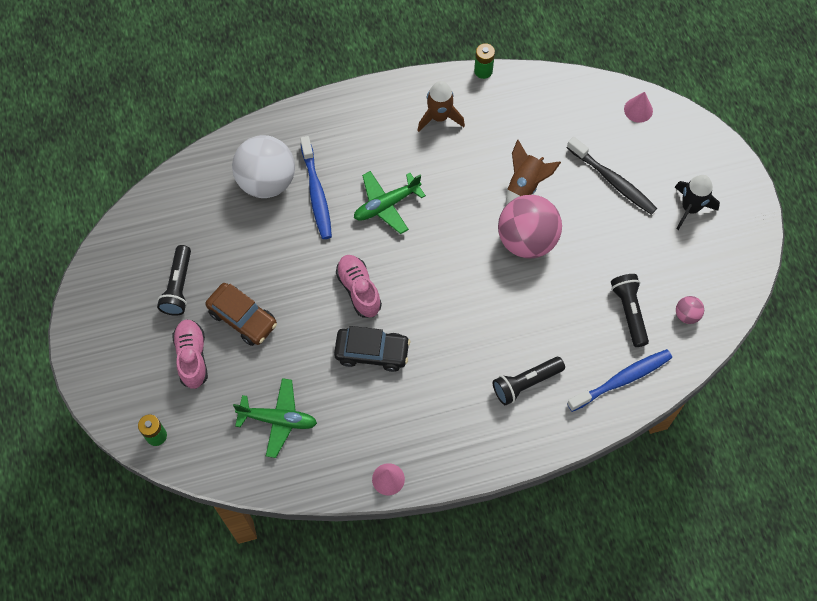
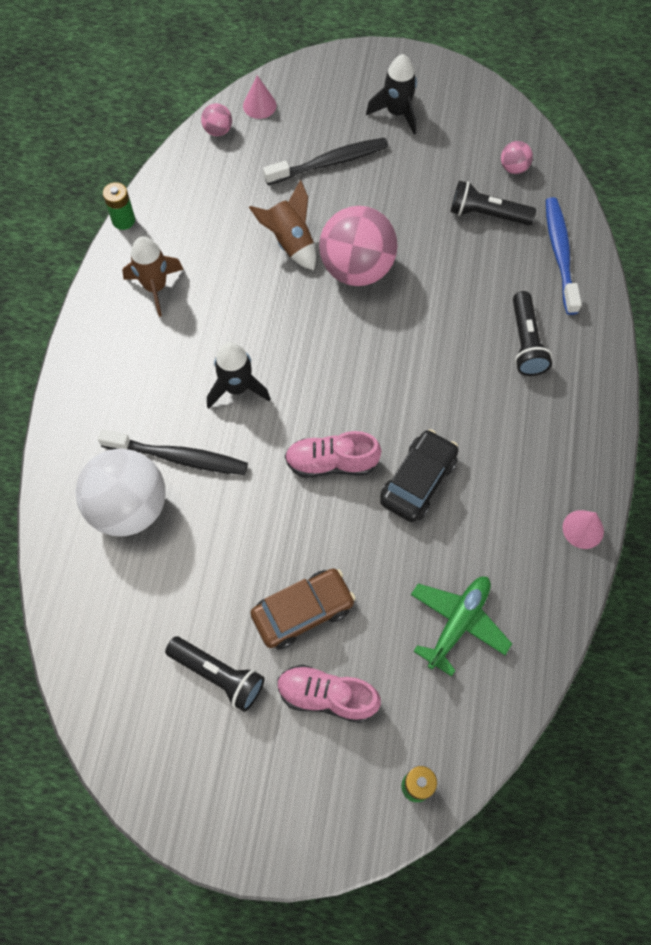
camera: 65 degrees left, 0 degrees up
blue toothbrush [300,136,332,239] -> black toothbrush [98,429,248,475]
green plane [354,171,426,234] -> black rocket [207,342,271,409]
none -> pink ball [201,103,232,136]

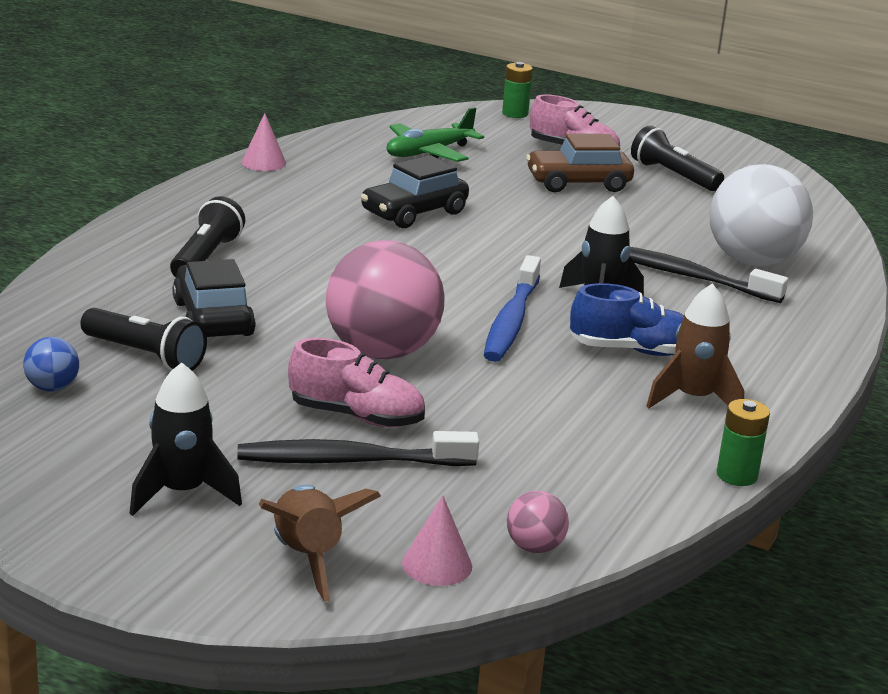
camera: 165 degrees left, 40 degrees down
brown rocket [249,180,316,270] -> brown rocket moved to [259,485,381,602]
pink shoe [285,431,382,478] -> pink shoe moved to [288,338,425,427]
pink ball [501,141,533,174] -> blue ball [23,337,79,392]
blue toothbrush [546,197,582,315] -> blue toothbrush moved to [484,255,541,362]
none -> black car [172,259,256,337]
none -> blue shoe [570,283,684,356]

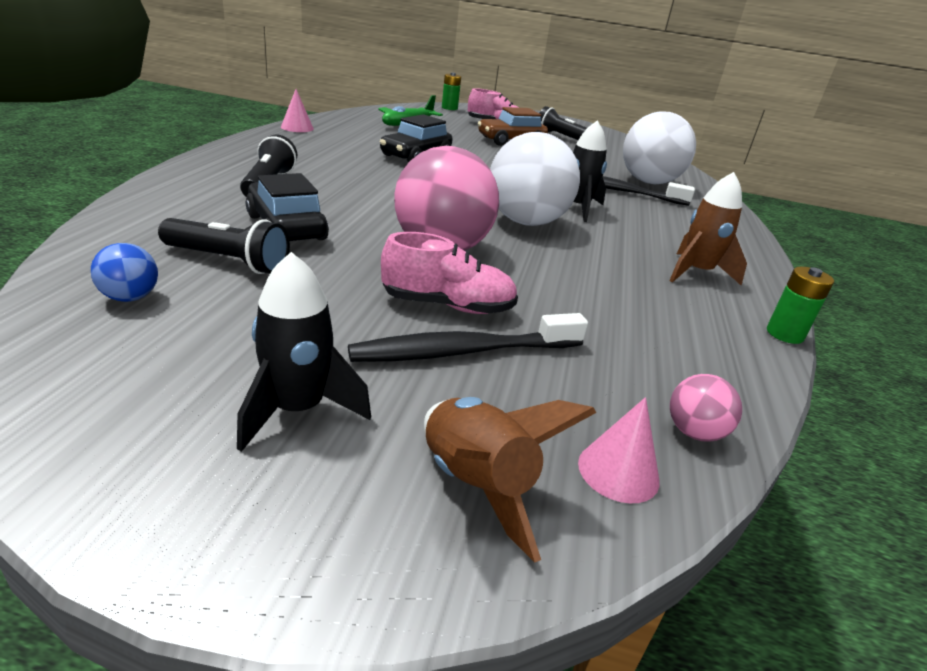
camera: 15 degrees left, 5 degrees up
blue toothbrush [484,255,541,362] -> white ball [490,132,580,226]
blue shoe [570,283,684,356] -> none

